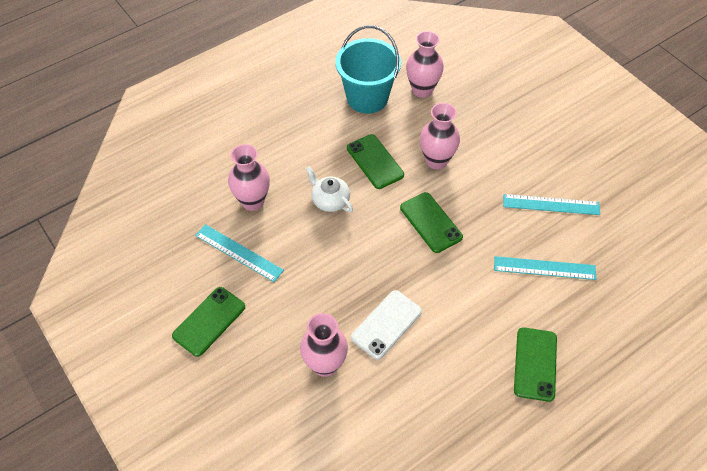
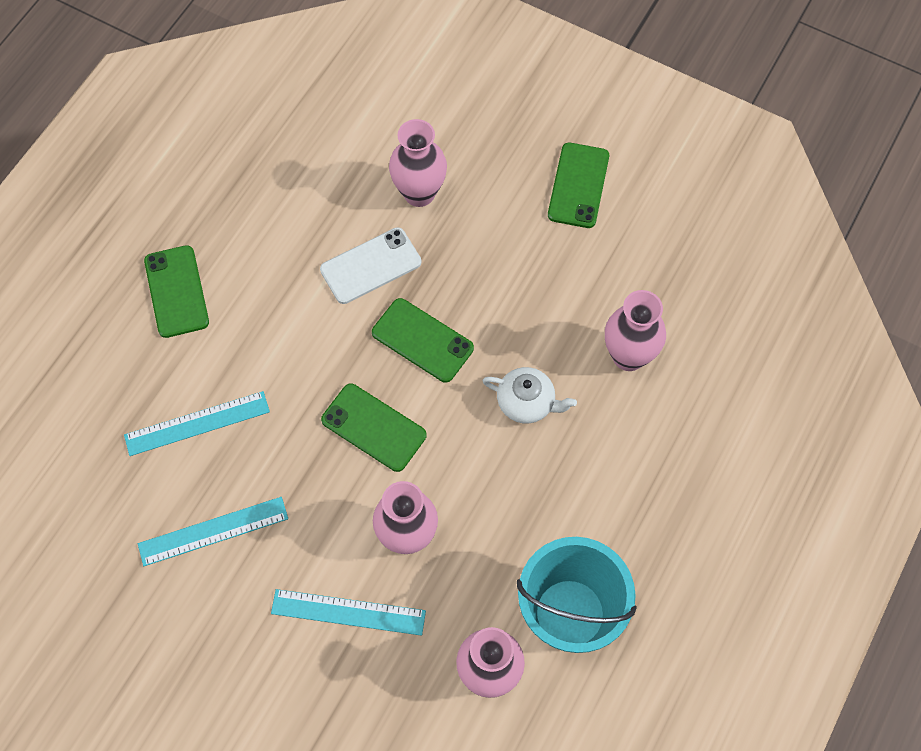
camera: 155 degrees right, 10 degrees up
turquoise ruler [195,224,284,282] -> turquoise ruler moved to [271,589,426,636]
green phone [347,134,404,189] -> green phone moved to [372,298,474,382]
white phone [351,290,422,360] -> white phone turned 45 degrees clockwise [320,228,422,304]

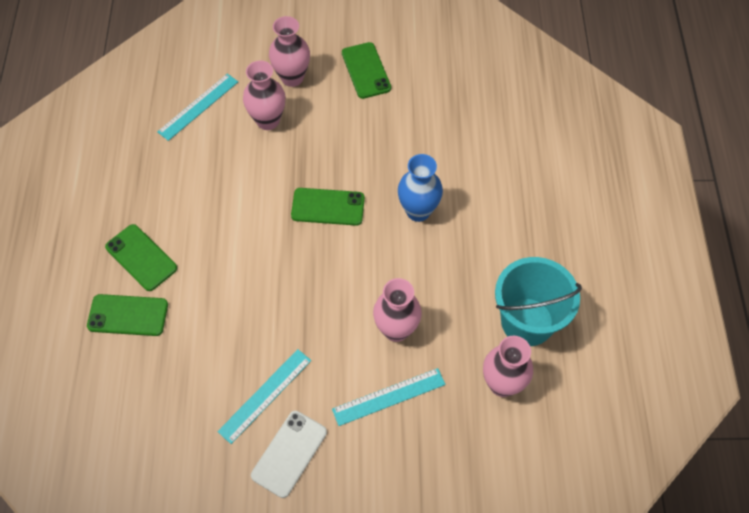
camera: 30 degrees left, 5 degrees down
turquoise ruler [124,391,270,456] -> turquoise ruler moved to [157,74,238,141]
white phone [320,228,422,304] -> white phone moved to [251,411,327,498]
green phone [321,384,426,472] -> green phone moved to [87,294,168,336]
white teapot [482,367,577,423] -> blue vase [398,154,443,222]
pink vase [605,290,666,371] -> pink vase moved to [269,16,310,87]

